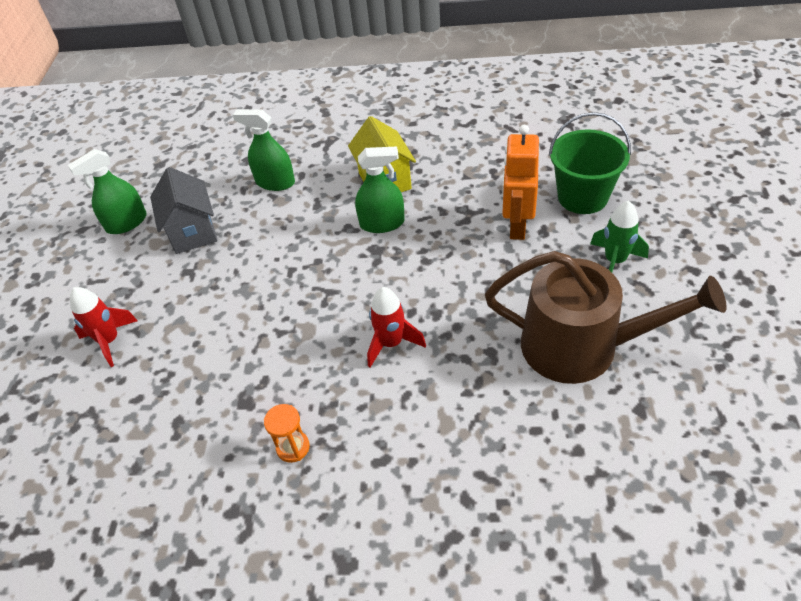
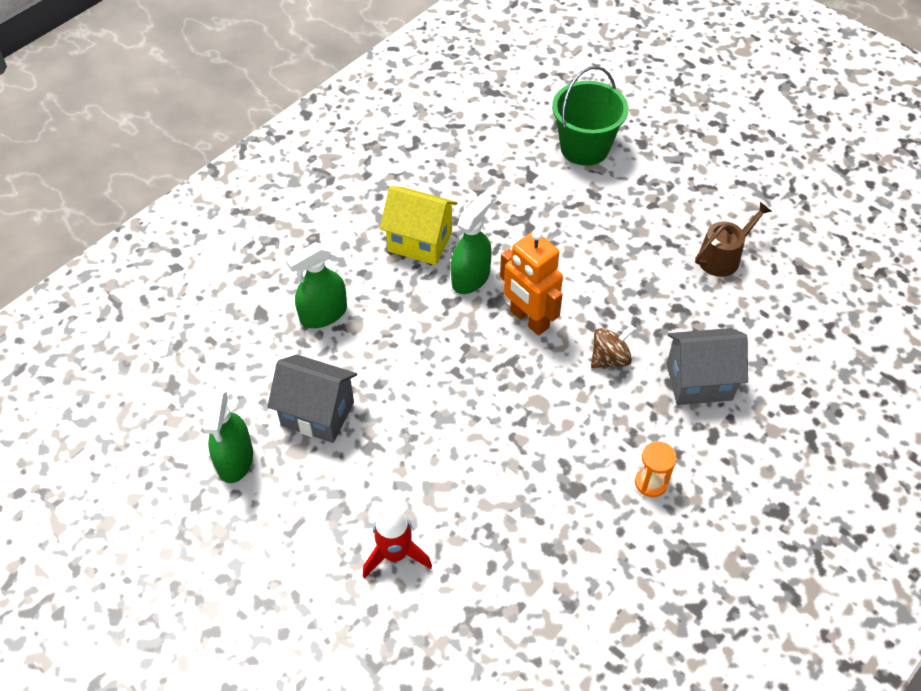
camera: 55 degrees left, 5 degrees up
red rocket [367,287,426,367] -> brown spinning top [591,325,635,368]
brown watering can [485,251,727,384] -> brown watering can [695,202,772,277], size x0.50
orange robot [502,125,539,240] -> orange robot moved to [500,230,563,336]
green rocket [590,201,649,272] -> none
none -> grey house [666,328,748,405]

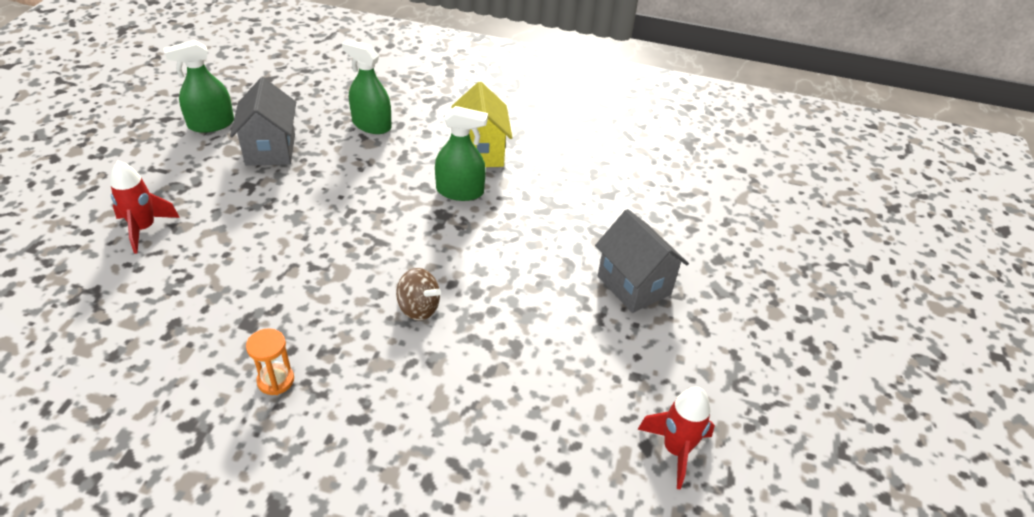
camera: 60 degrees right, 10 degrees down
orange robot [500,230,563,336] -> none
green bucket [552,66,628,166] -> none
grey house [666,328,748,405] -> grey house moved to [595,209,689,313]
brown watering can [695,202,772,277] -> none
none -> red rocket [637,387,715,489]

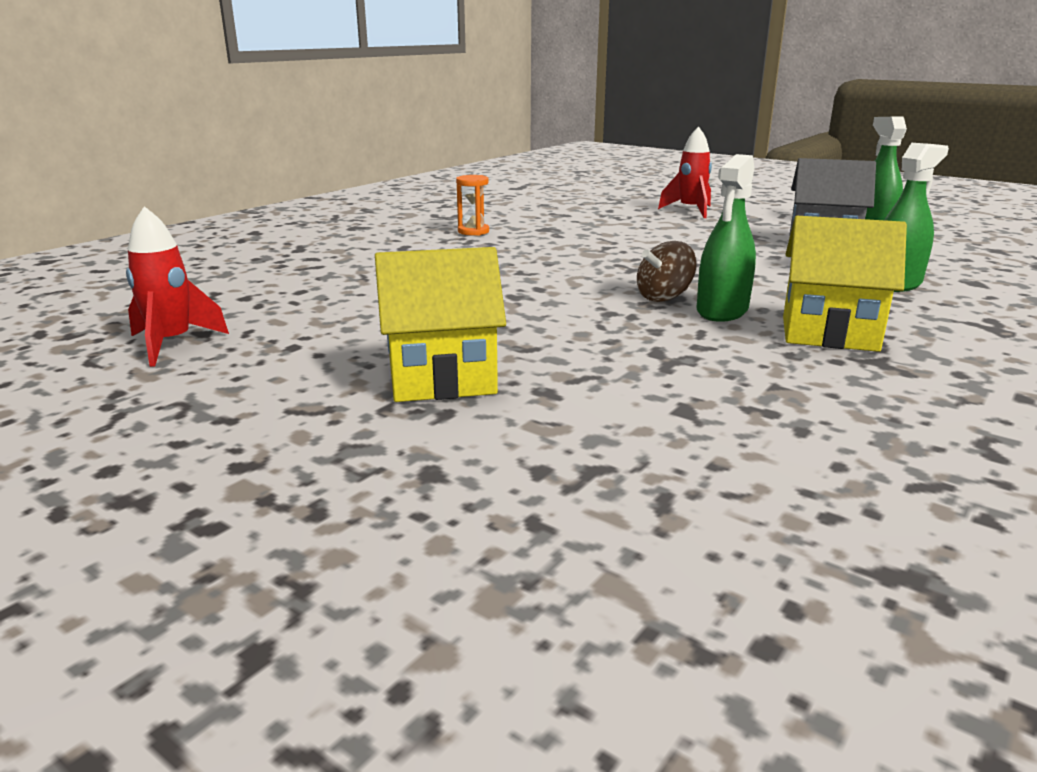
camera: 115 degrees right, 20 degrees down
brown spinning top [396,268,441,321] -> brown spinning top moved to [637,241,697,302]
grey house [595,209,689,313] -> yellow house [375,247,506,402]

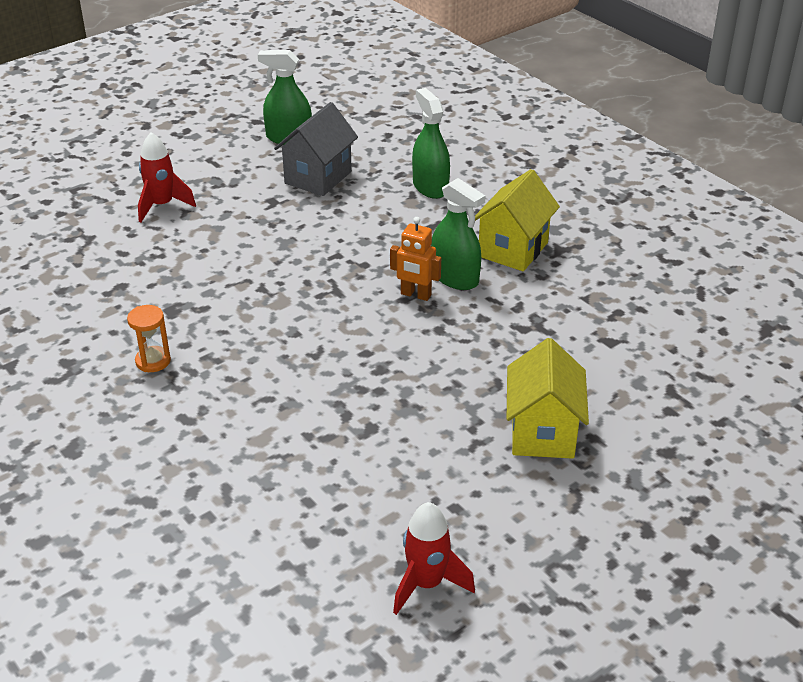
camera: 75 degrees left, 15 degrees up
brown spinning top [637,241,697,302] -> orange robot [390,217,441,301]

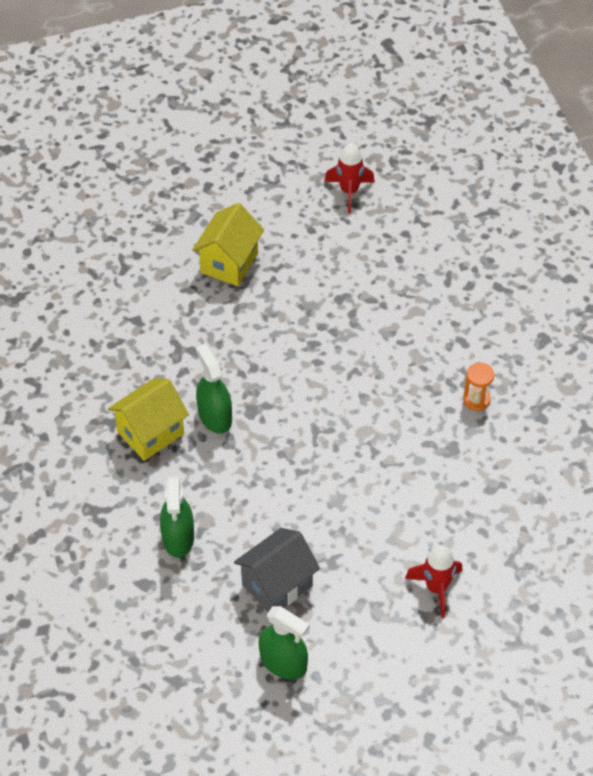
camera: 160 degrees left, 15 degrees up
orange robot [390,217,441,301] -> none

